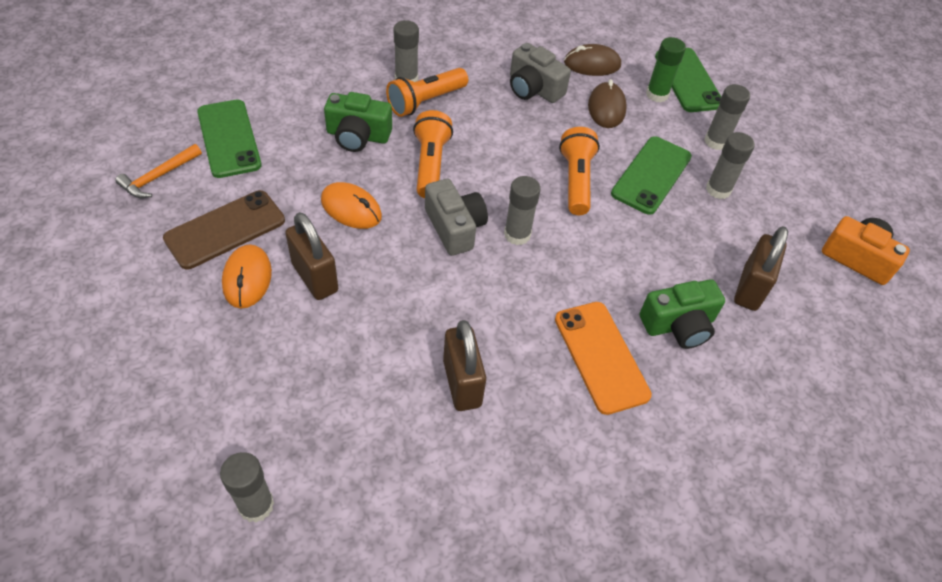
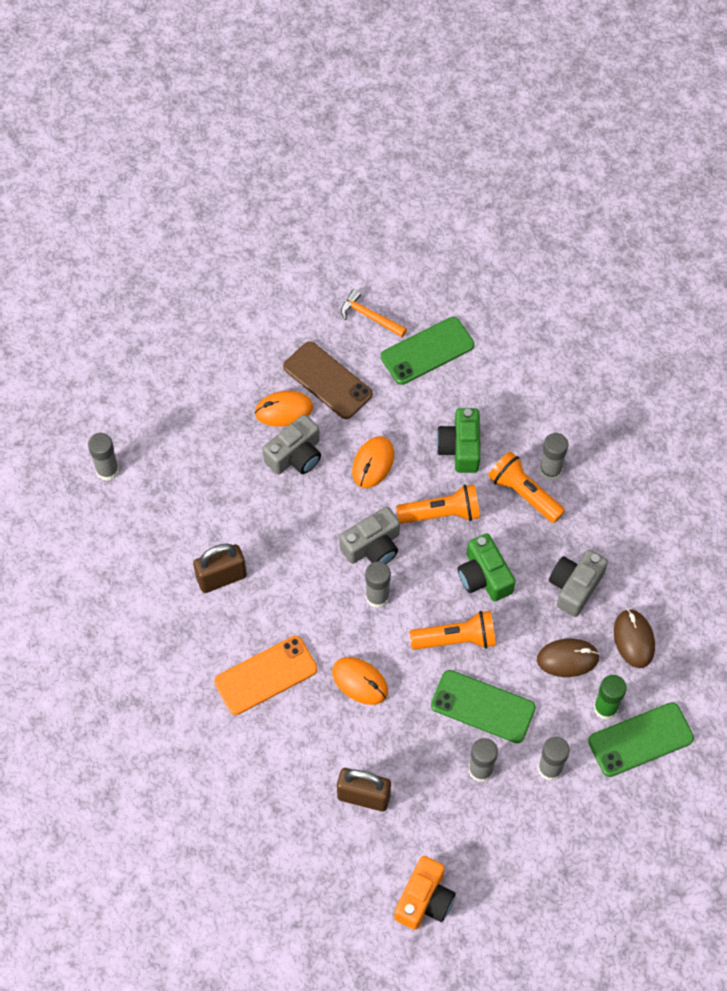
camera: 85 degrees right, 10 degrees up
brown padlock [285,212,338,300] -> grey camera [263,414,321,475]
green camera [640,279,725,349] -> green camera moved to [458,533,515,602]
none -> orange mouse [332,657,388,705]

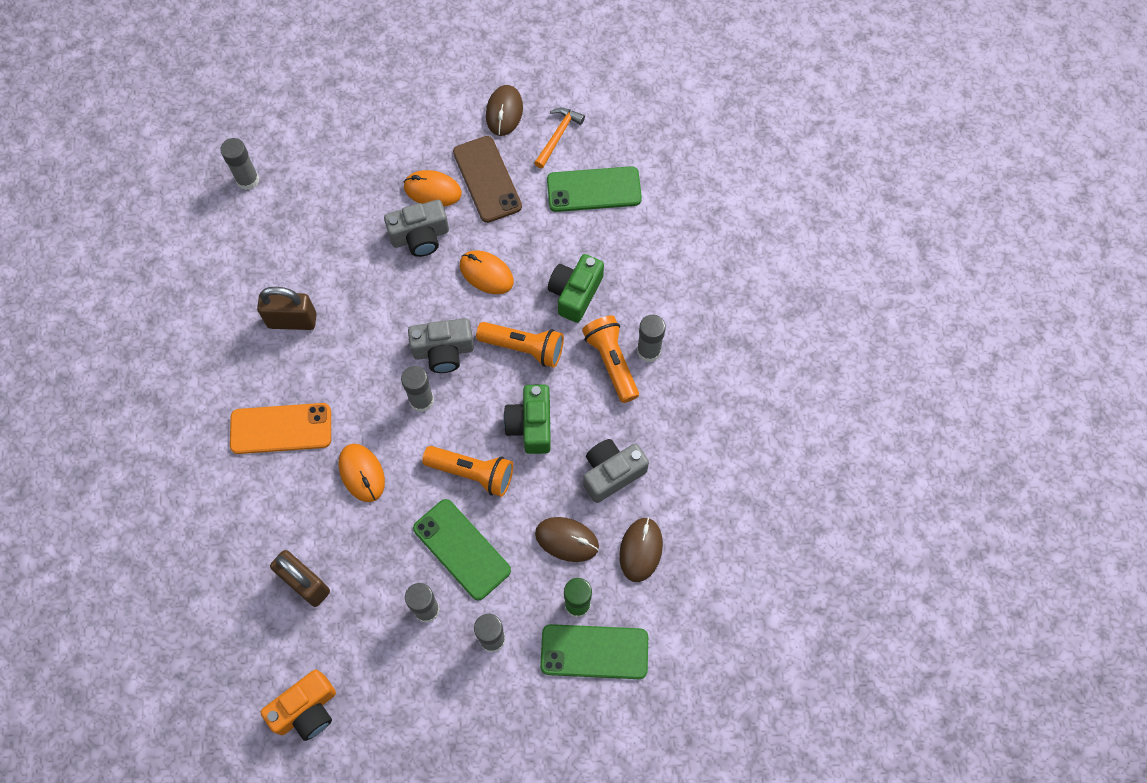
camera: 25 degrees right, 5 degrees up
orange hammer [341,289,407,337] -> orange hammer turned 60 degrees clockwise [534,108,585,168]
orange mouse [352,436,394,488] -> orange mouse turned 75 degrees clockwise [460,250,514,294]
none -> brown mouse [486,85,523,136]

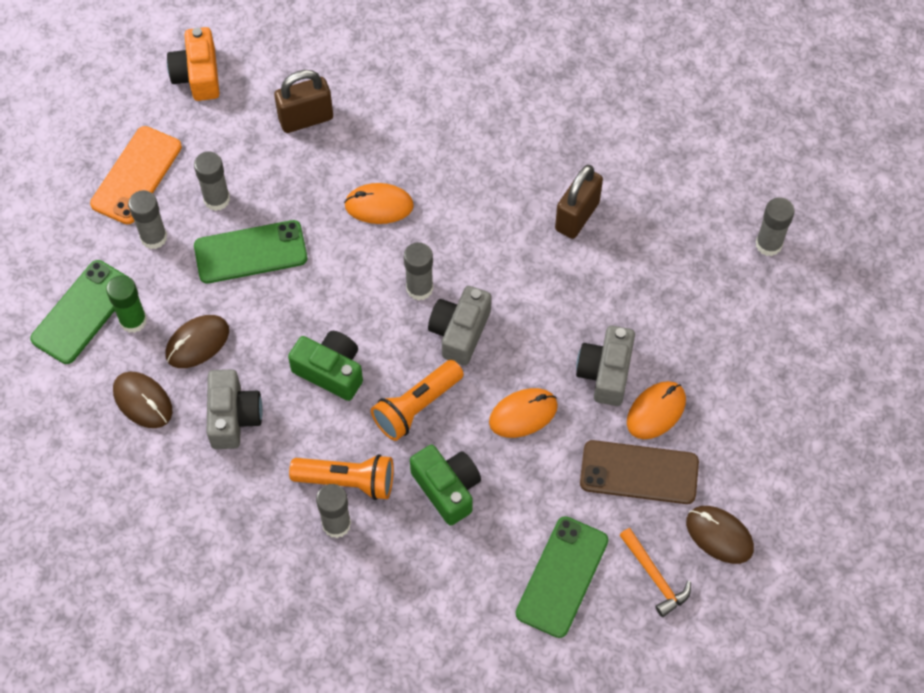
camera: 120 degrees right, 5 degrees down
orange phone [230,403,331,454] -> orange phone moved to [90,126,182,224]
orange flashlight [422,446,513,497] -> none

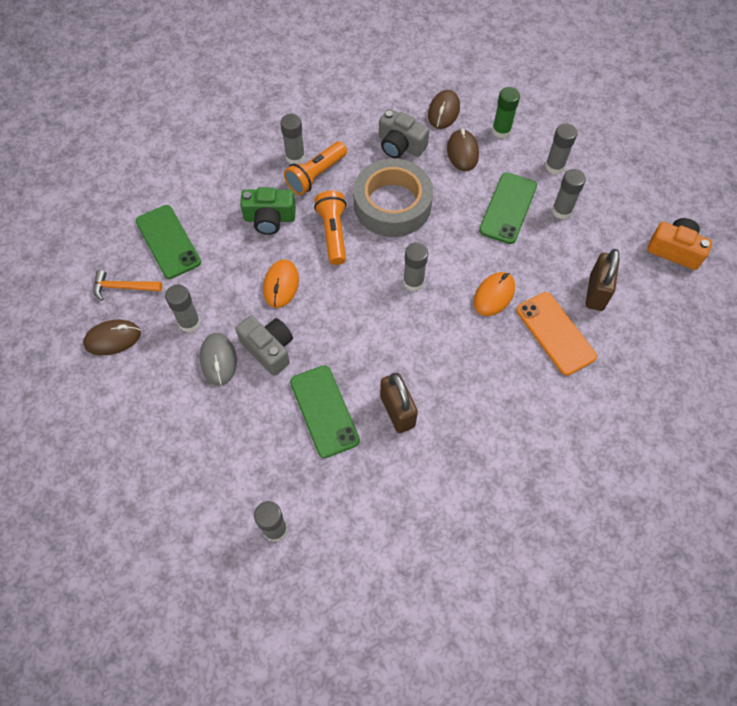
camera: 125 degrees right, 0 degrees up
green phone [30,260,126,364] -> green phone moved to [290,365,360,458]
orange phone [90,126,182,224] -> orange phone moved to [516,292,597,376]
brown mouse [113,372,172,428] -> brown mouse turned 60 degrees counterclockwise [428,90,460,129]
green camera [288,331,363,401] -> grey tape [353,159,433,237]
grey camera [428,286,491,366] -> none
brown phone [580,440,699,504] -> grey glue stick [165,284,201,332]
orange mouse [627,381,686,439] -> grey mouse [200,333,237,386]

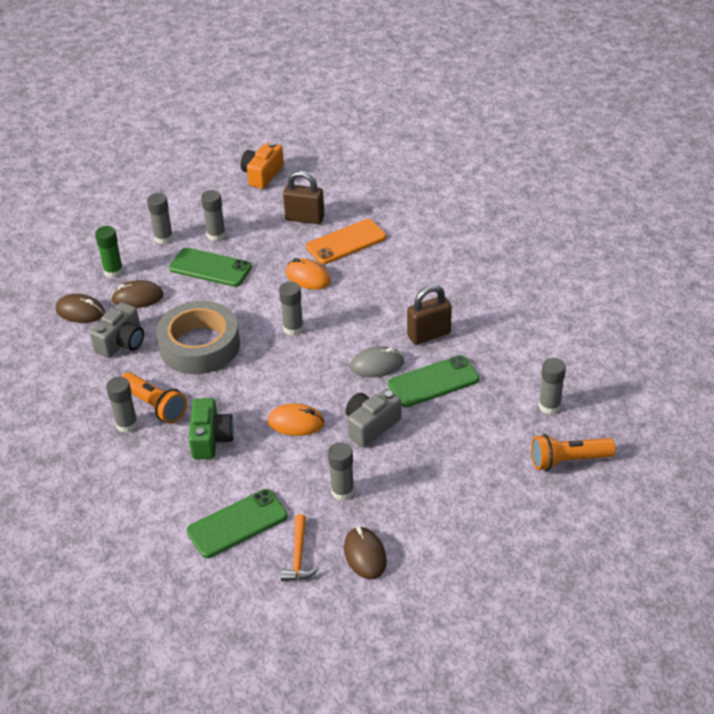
camera: 90 degrees left, 20 degrees down
grey mouse [200,333,237,386] -> grey mouse moved to [350,346,404,377]
orange flashlight [314,191,346,265] -> orange flashlight moved to [531,434,616,471]

